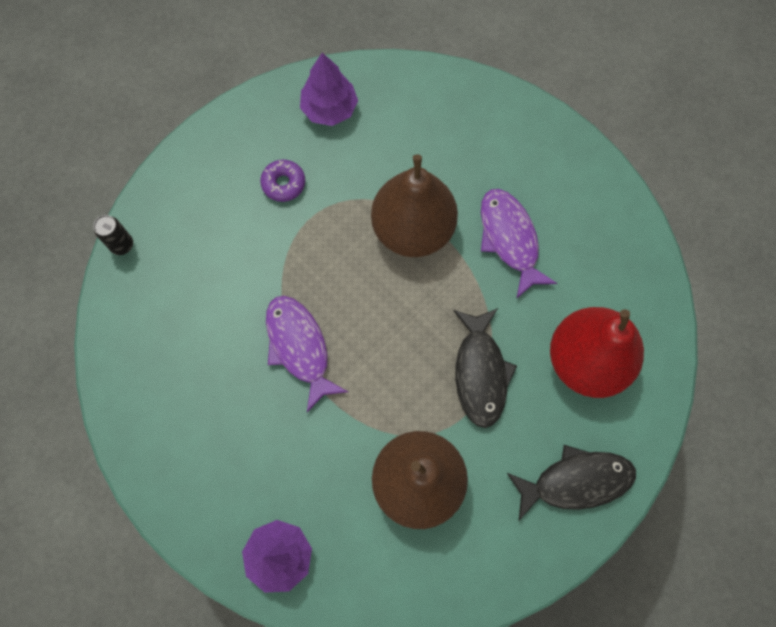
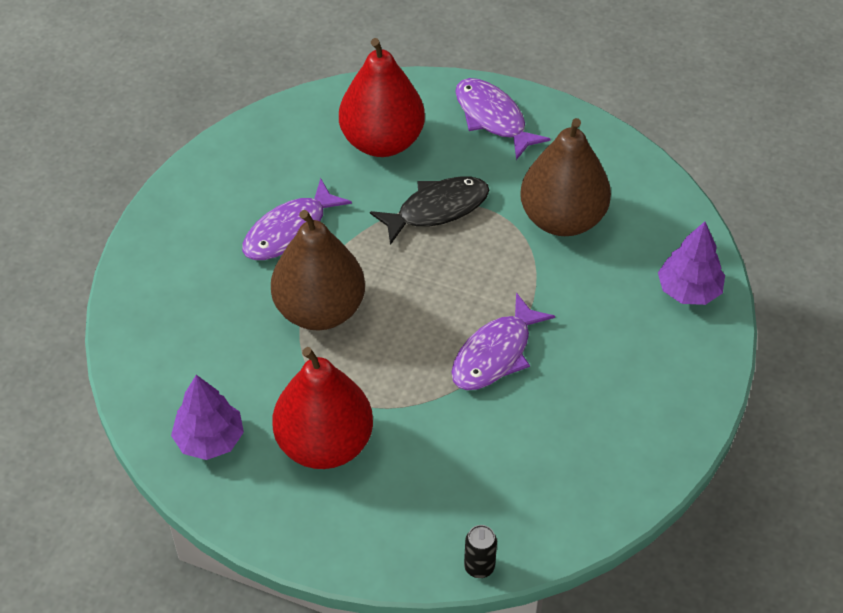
camera: 115 degrees left, 20 degrees down
purple donut [260,160,305,202] -> red pear [272,347,373,469]
black fish [507,445,636,520] -> purple fish [455,78,551,160]

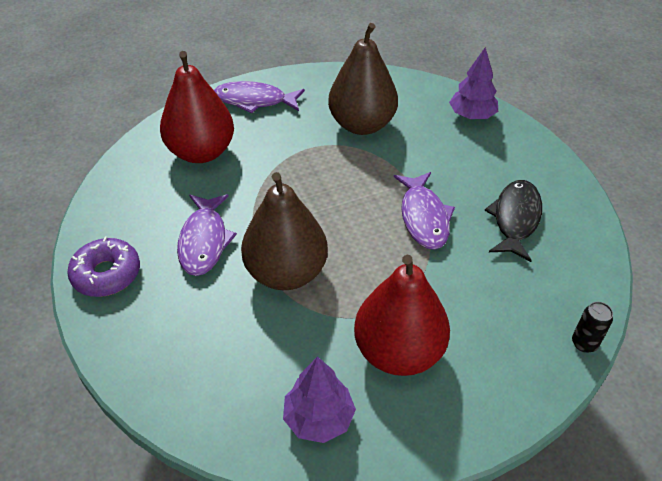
camera: 45 degrees left, 5 degrees down
black fish [370,177,489,245] -> black fish moved to [485,180,542,262]
none -> purple donut [67,237,140,297]

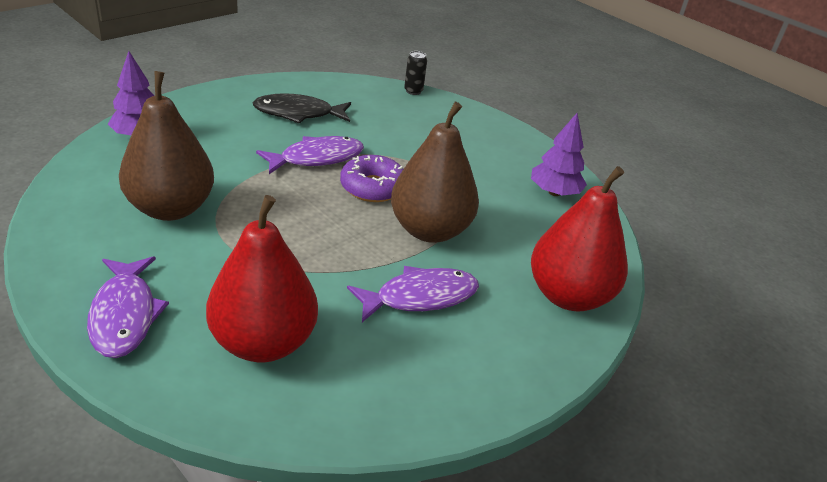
camera: 115 degrees left, 10 degrees down
purple donut [67,237,140,297] -> purple donut moved to [340,155,403,202]
red pear [354,255,450,376] -> red pear moved to [531,166,628,311]

